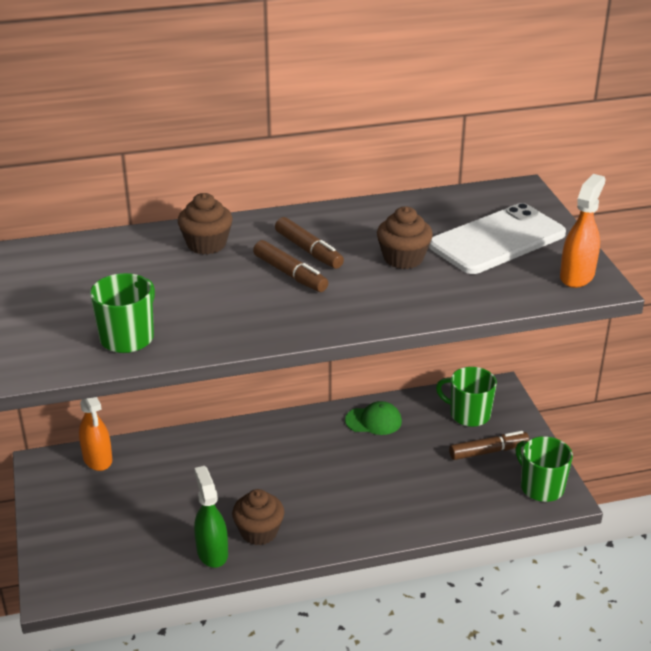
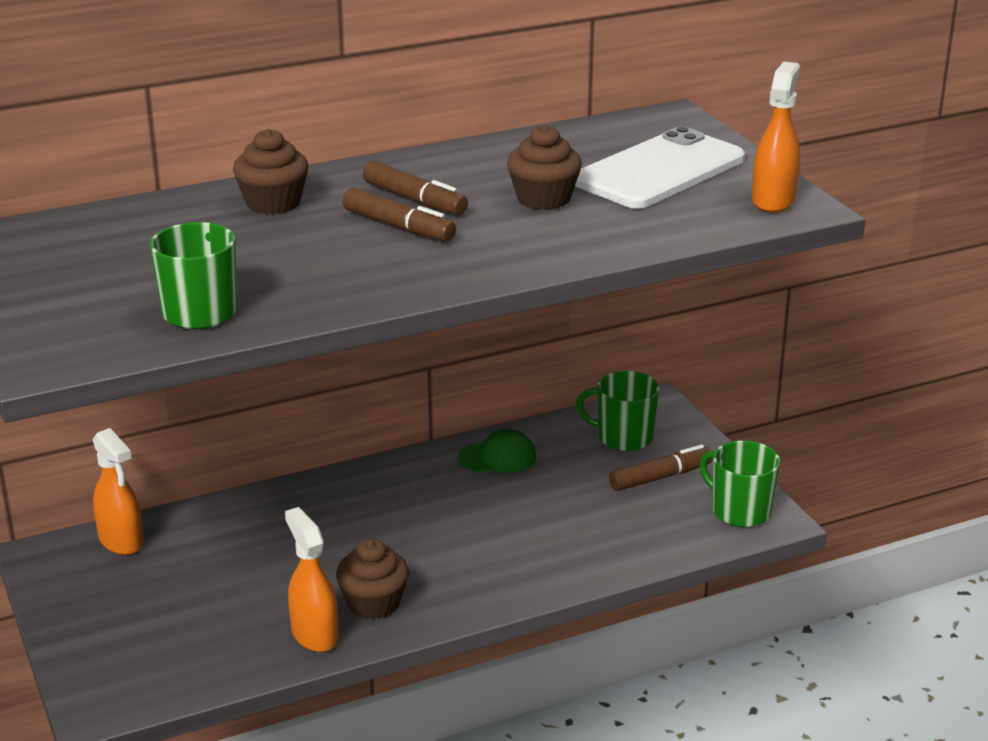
camera: 10 degrees left, 5 degrees down
green spray bottle [194,466,228,568] -> orange spray bottle [285,507,338,652]

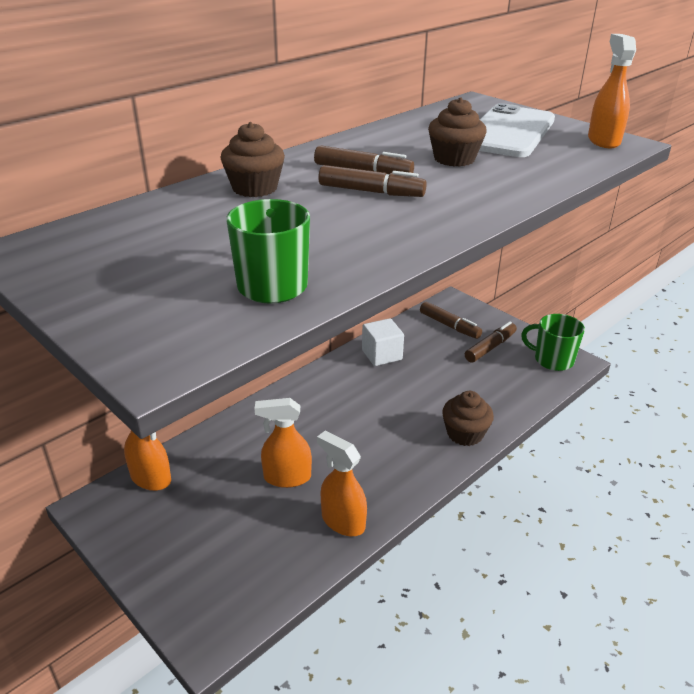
camera: 20 degrees left, 5 degrees up
brown cupcake [336,539,409,620] -> brown cupcake moved to [442,391,494,446]
green cap [458,429,536,473] -> white cube [362,318,404,366]
green mug [576,371,659,451] -> brown marker [420,302,482,339]
none -> orange spray bottle [254,398,312,488]

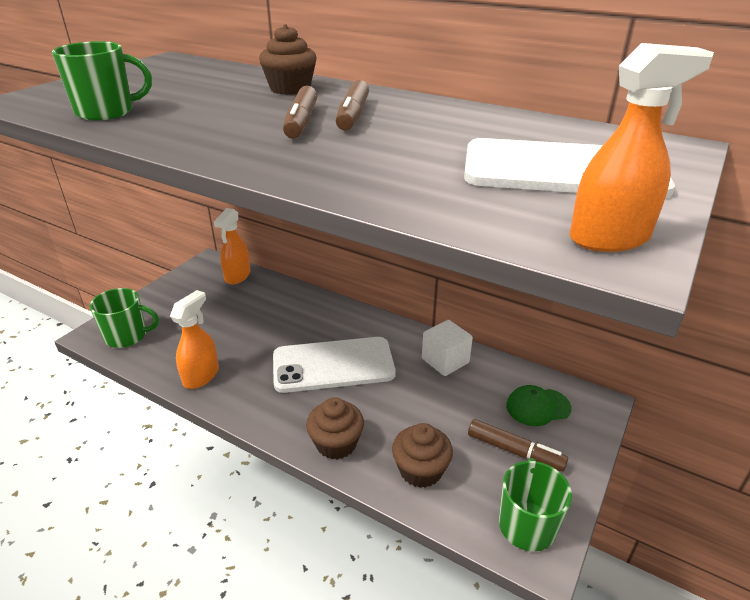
camera: 75 degrees right, 0 degrees up
orange spray bottle [254,398,312,488] -> none
brown marker [420,302,482,339] -> green cap [506,385,572,426]
brown cupcake [428,97,487,167] -> brown cupcake moved to [392,423,453,488]
none -> green mug [90,288,159,348]
none -> white phone [273,337,396,393]

